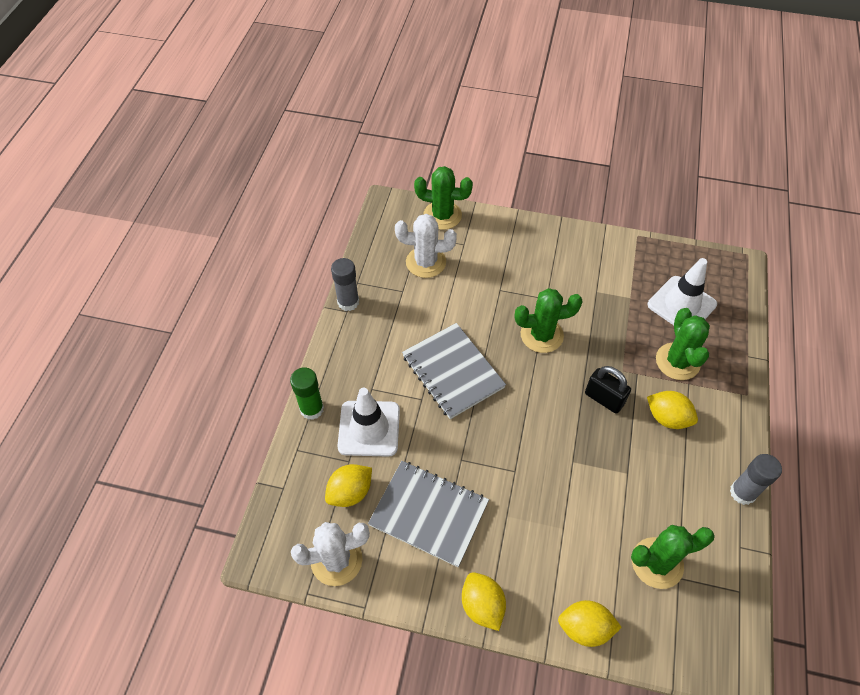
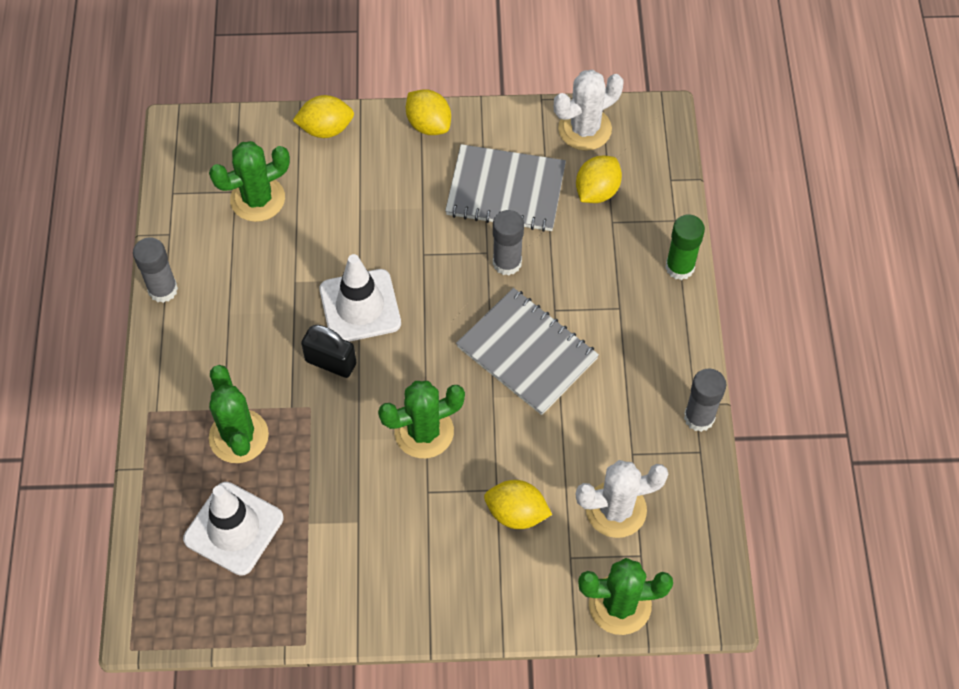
camera: 165 degrees right, 5 degrees up
white traffic cone [337,388,400,457] -> white traffic cone moved to [320,254,401,342]
yellow lemon [647,391,698,429] -> yellow lemon moved to [484,480,552,529]
none -> grey glue stick [493,210,524,276]

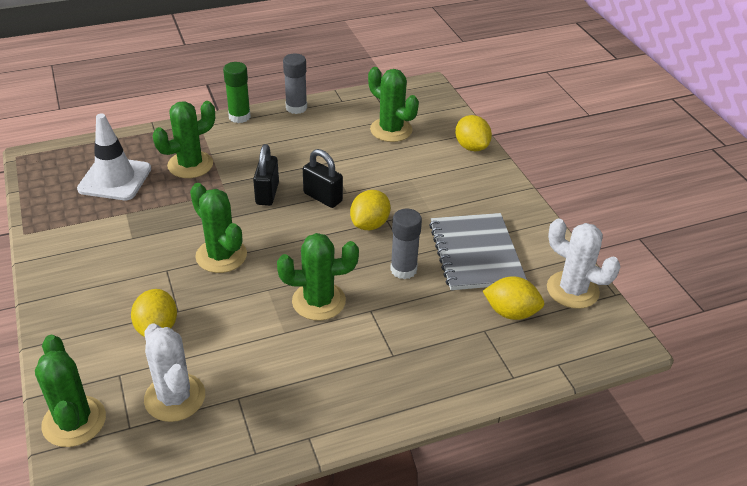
camera: 70 degrees right, 20 degrees down
white traffic cone [320,254,401,342] -> black padlock [303,149,343,208]
yellow lemon [406,89,451,135] -> yellow lemon moved to [350,190,391,230]
grey notebook [456,288,599,415] -> green cactus [277,233,359,321]
green glue stick [665,215,705,280] -> green glue stick moved to [223,62,251,123]
grey glue stick [684,369,726,432] -> none

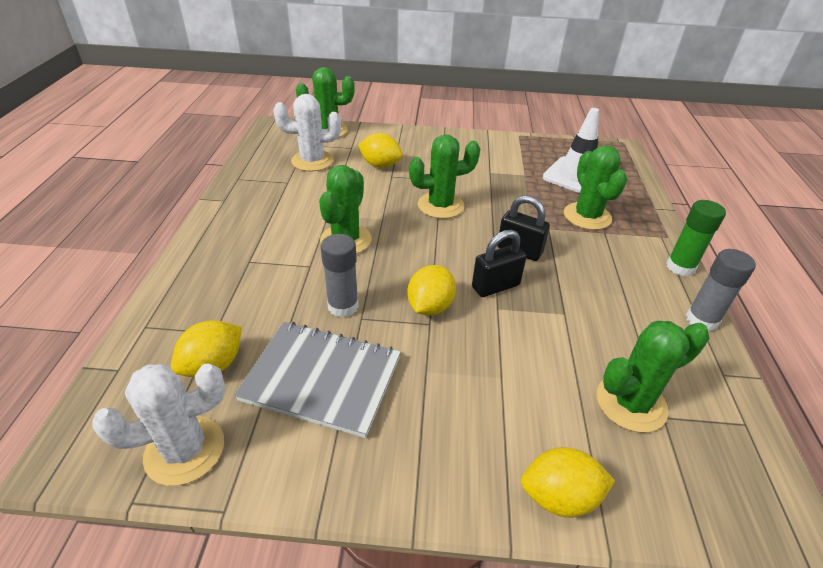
camera: 115 degrees right, 0 degrees up
yellow lemon [350,190,391,230] -> yellow lemon turned 60 degrees clockwise [407,265,456,316]

